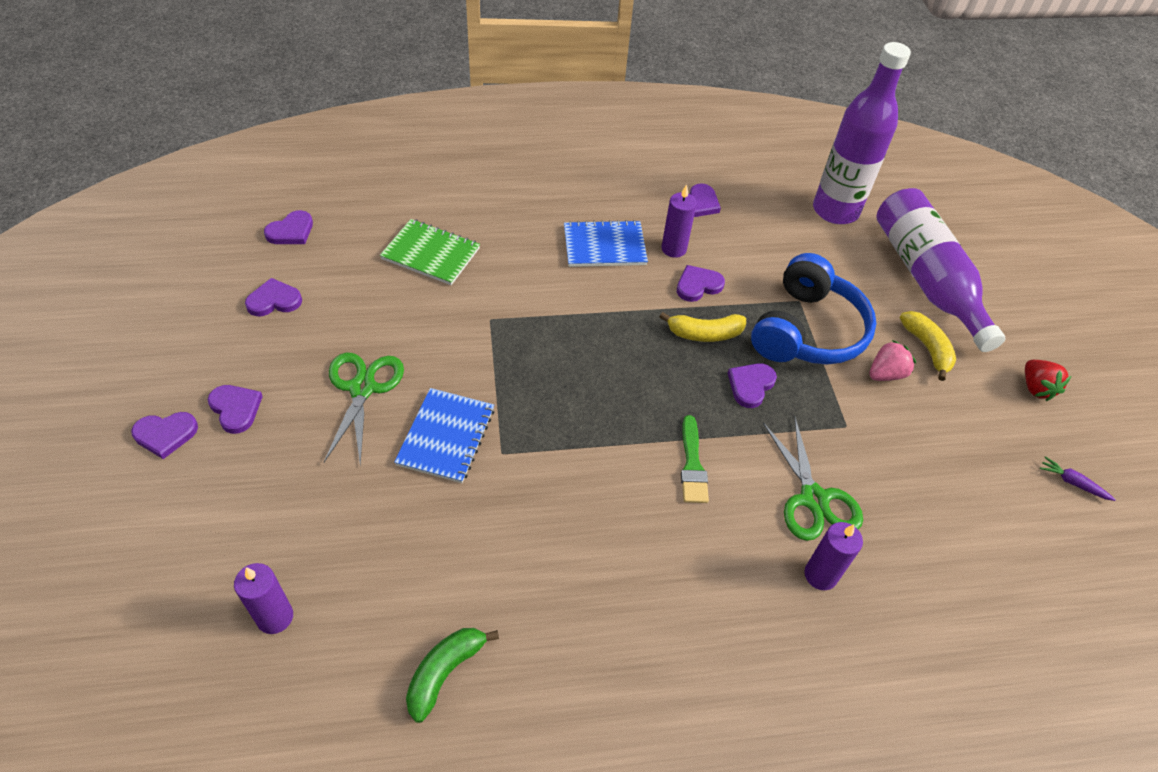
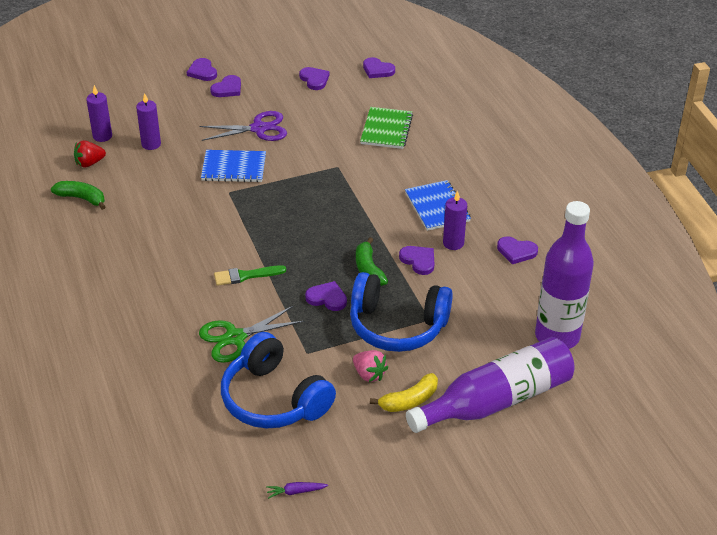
camera: 80 degrees right, 10 degrees down
green scissors [324,353,404,466] -> purple scissors [199,111,287,141]
yellow banana [660,312,746,342] -> green banana [356,237,388,286]
purple candle [804,522,863,590] -> purple candle moved to [136,93,161,150]
red strawberry [1025,360,1072,401] -> red strawberry moved to [74,140,106,168]
purple carrot [1040,456,1116,501] -> purple carrot turned 120 degrees counterclockwise [266,482,328,499]
none -> blue headphones [221,332,336,429]

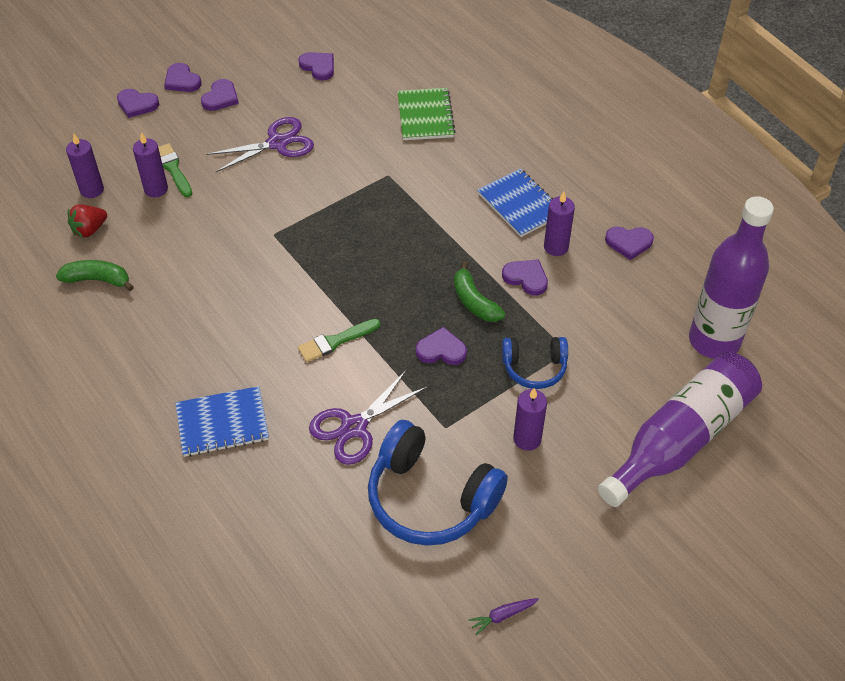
camera: 15 degrees left, 10 degrees up
green scissors [199,306,304,363] -> purple scissors [309,369,427,465]
blue notebook [201,150,266,182] -> blue notebook moved to [176,386,269,457]
blue headphones [350,272,453,352] -> blue headphones [502,337,568,389], size x0.56
pink strawberry [353,350,388,382] -> purple candle [513,388,547,451]
purple heart [363,57,395,78] -> purple heart moved to [117,89,159,118]
yellow banana [370,373,438,412] -> none
none -> green brush [158,143,192,197]

